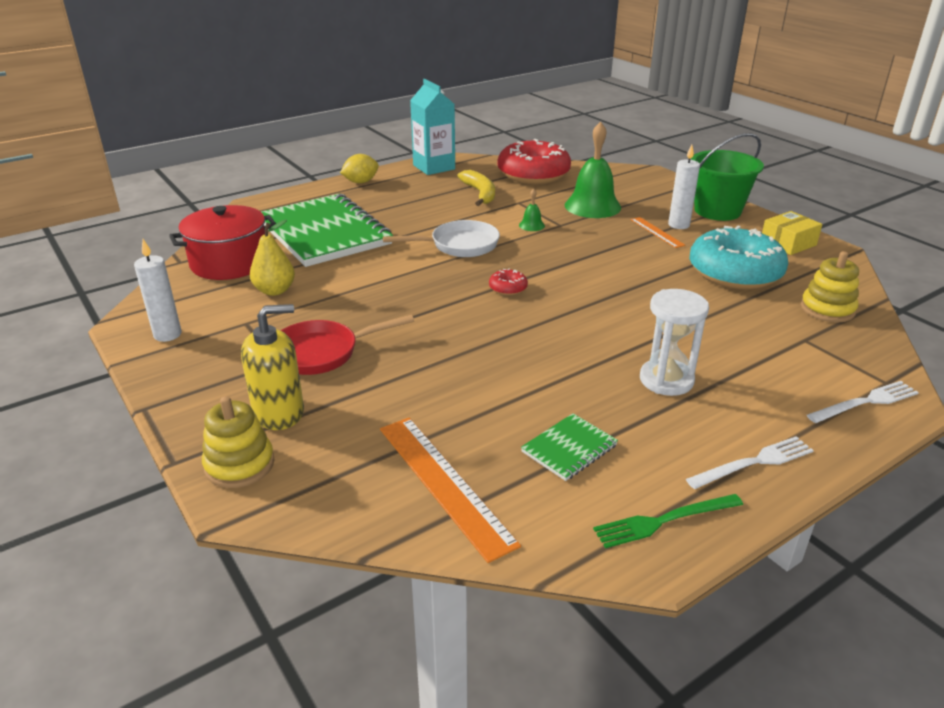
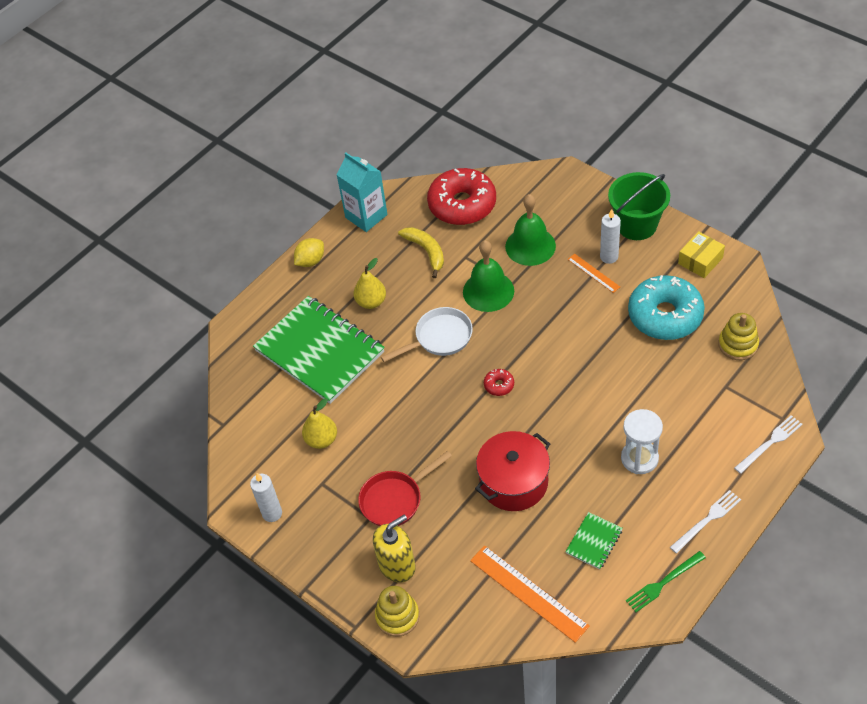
camera: 10 degrees left, 20 degrees up
red pot [169,205,276,280] -> red pot moved to [475,431,550,511]
green bell [519,189,545,231] -> green bell [463,240,514,312], size x2.28
none -> yellow pear [354,258,386,309]

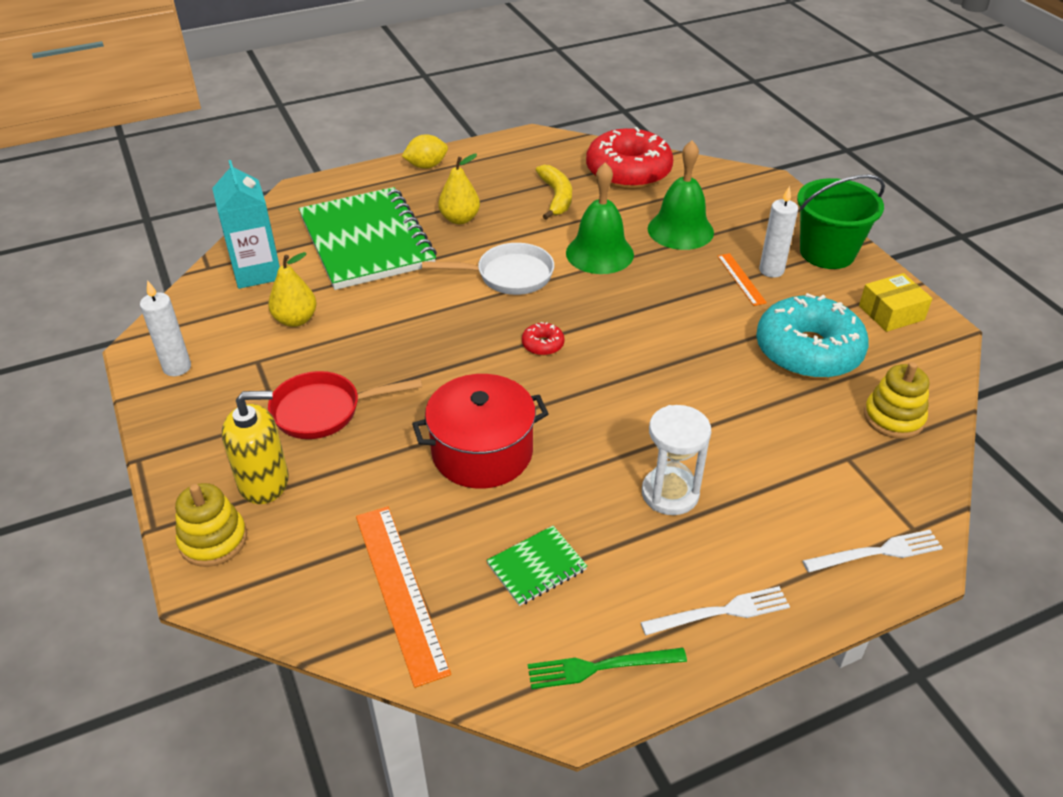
camera: 20 degrees right, 10 degrees down
turquoise carton [336,152,388,232] -> turquoise carton moved to [212,160,280,289]

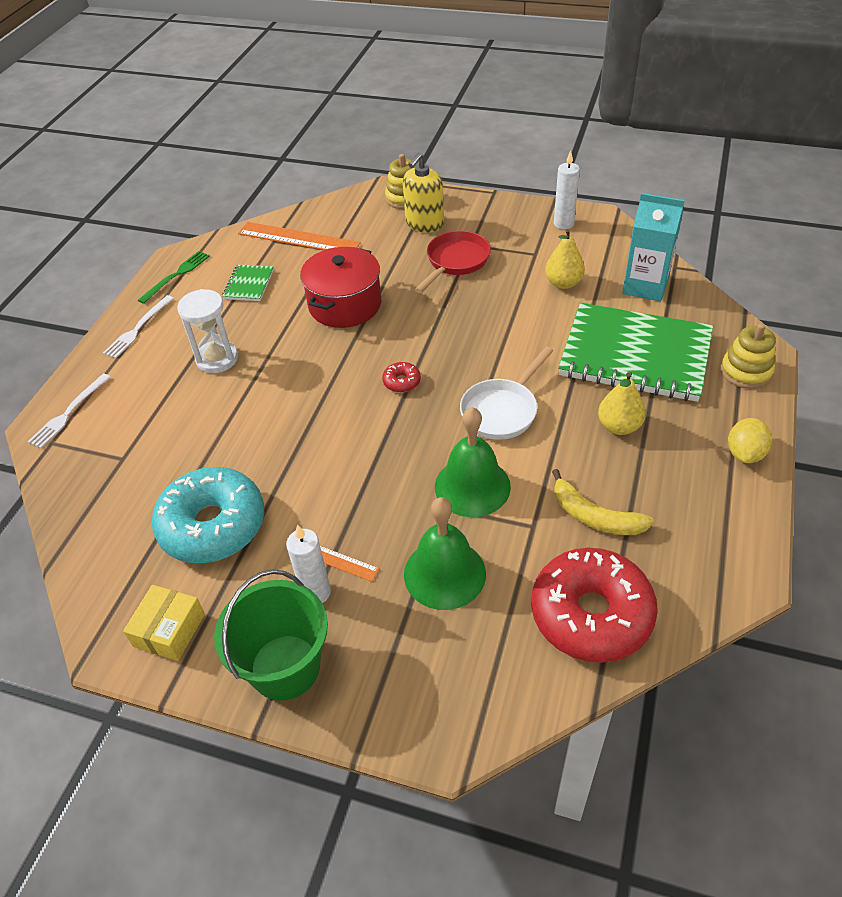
camera: 135 degrees right, 5 degrees up
yellow stacking toy [864,362,929,439] -> yellow stacking toy moved to [721,323,776,389]

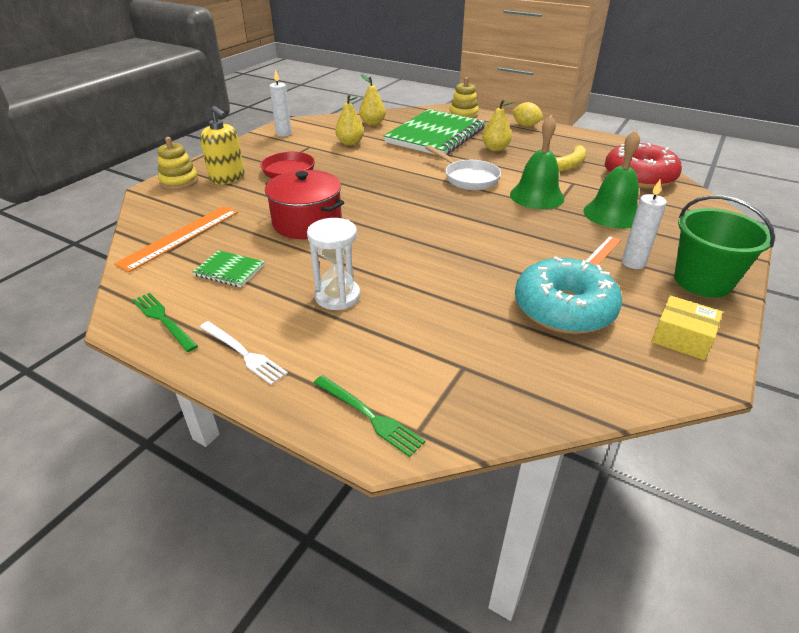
camera: 80 degrees left, 10 degrees down
white fork [27,373,110,448] -> green fork [314,375,425,457]
red donut [382,362,421,393] -> none
turquoise carton [622,193,684,302] -> yellow pear [359,74,386,125]

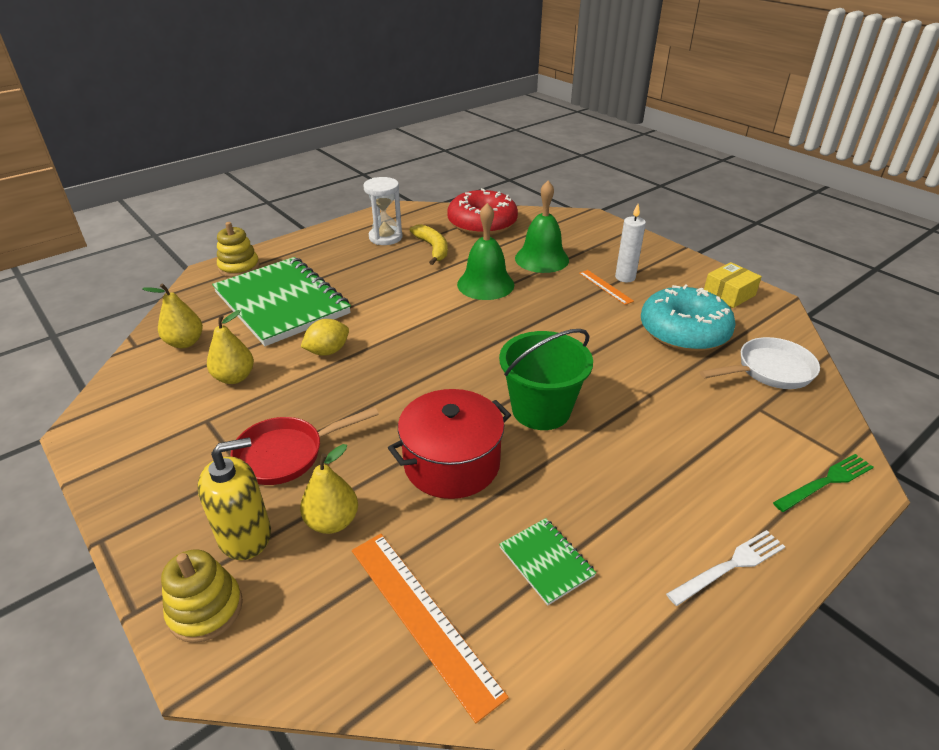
camera: 70 degrees left, 0 degrees up
green fork [132,293,198,352] -> none
green notebook [193,250,265,287] -> green notebook turned 75 degrees counterclockwise [499,518,596,606]
white candle [269,69,292,136] -> none
white hourglass [307,218,360,310] -> white hourglass moved to [363,177,403,245]
white pan [426,145,501,190] -> white pan moved to [700,337,820,389]
yellow pear [482,100,514,152] -> yellow pear moved to [300,444,358,534]
yellow lemon [512,102,543,127] -> yellow lemon moved to [301,319,349,356]
green bucket [674,195,775,298] -> green bucket moved to [499,329,593,430]

